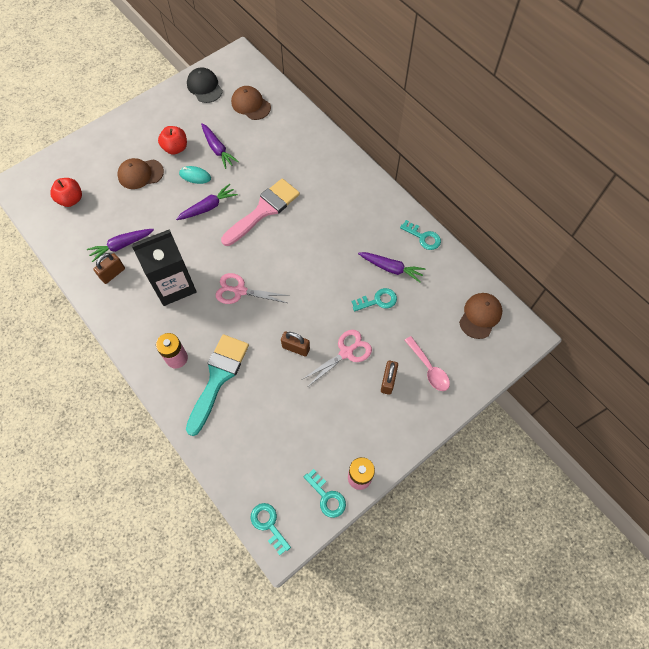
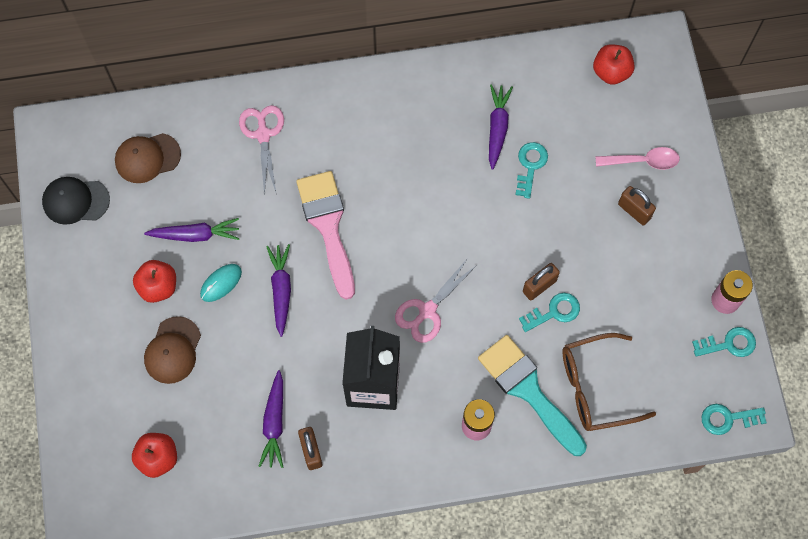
camera: 60 degrees left, 5 degrees up
pink scissors [303,330,372,386] -> pink scissors moved to [239,105,284,196]
purple carrot [358,252,426,282] -> purple carrot turned 45 degrees counterclockwise [489,84,513,170]
turquoise key [400,220,441,250] -> turquoise key moved to [519,293,580,332]
brown cap [459,293,502,339] -> red apple [593,44,635,85]
none -> brown glasses [562,333,656,431]

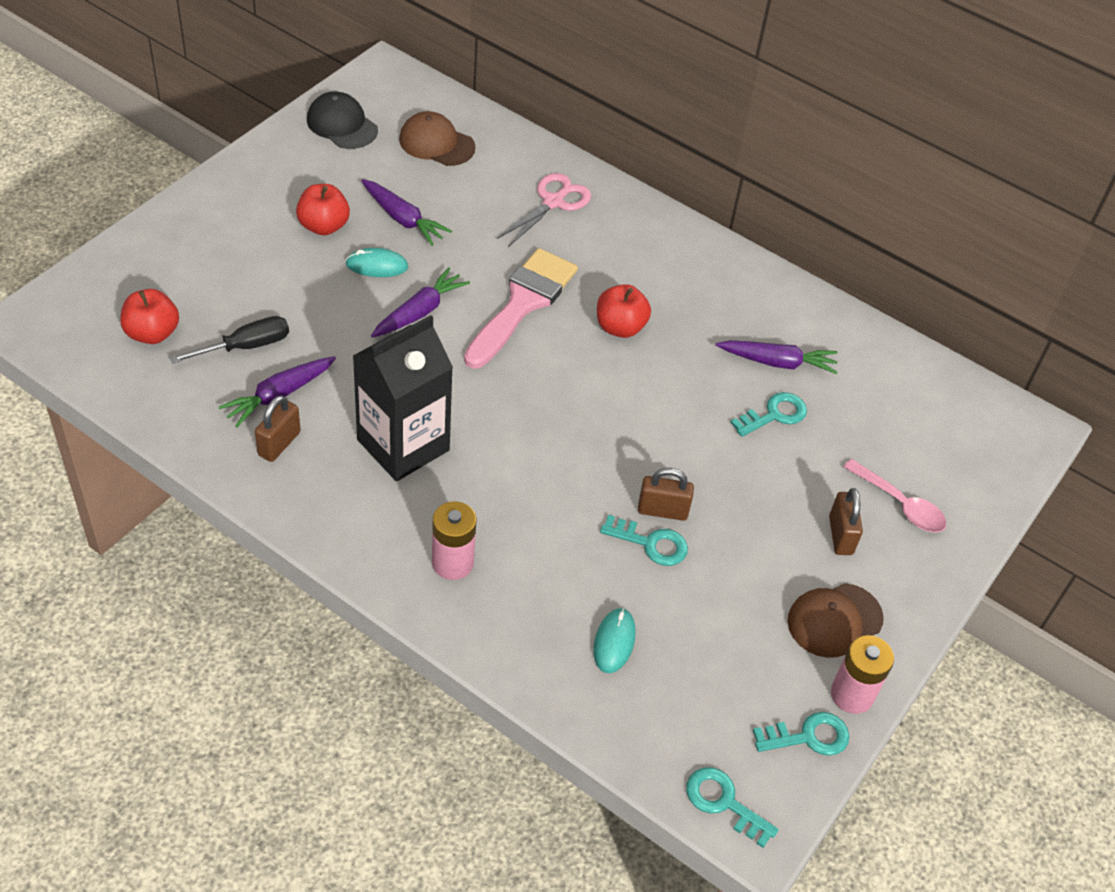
camera: 40 degrees right, 20 degrees down
brown cap [144,316,201,384] -> brown cap moved to [788,583,884,658]
pink scissors [395,258,477,343] -> none
turquoise brush [478,335,587,456] -> none
purple carrot [489,84,513,170] -> purple carrot turned 45 degrees clockwise [716,340,838,374]
brown glasses [562,333,656,431] -> turquoise mouse [593,608,635,673]
red apple [593,44,635,85] -> red apple moved to [597,284,651,338]
turquoise key [692,327,756,357] -> turquoise key turned 45 degrees counterclockwise [753,712,850,756]
none -> black screwdriver [170,316,289,364]

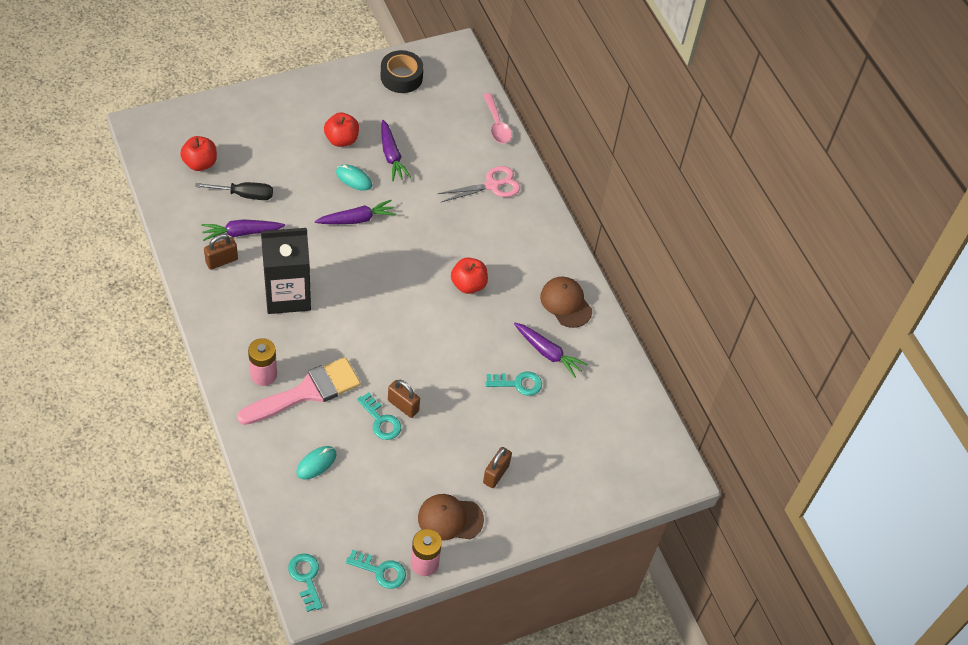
camera: 30 degrees right, 5 degrees up
black cap [307,92,378,149] -> black tape [381,50,424,93]
brown cap [399,111,476,166] -> brown cap moved to [540,277,592,328]
pink brush [464,248,578,369] -> pink brush moved to [237,357,361,425]
pink spoon [844,459,946,533] -> pink spoon moved to [483,93,512,143]

